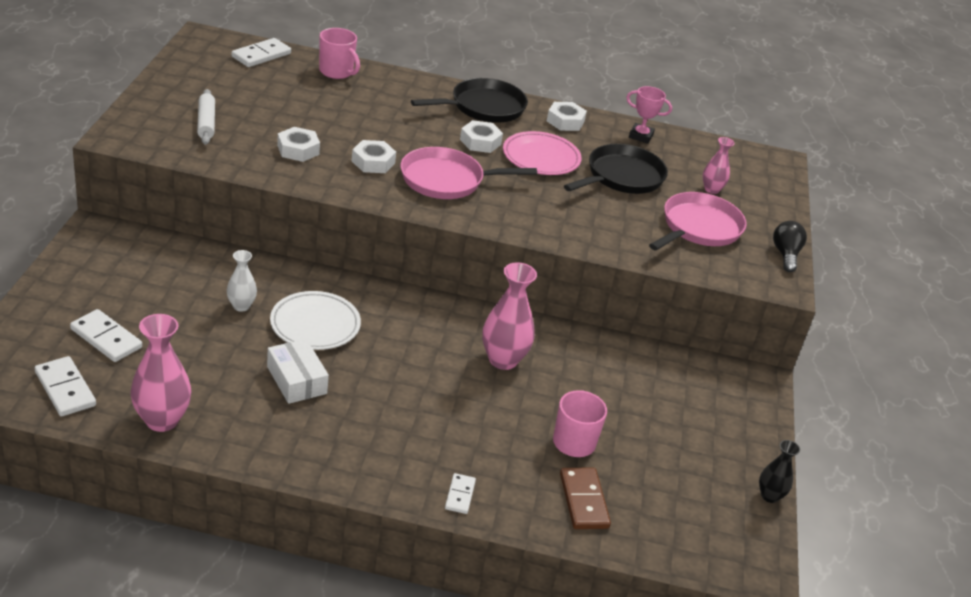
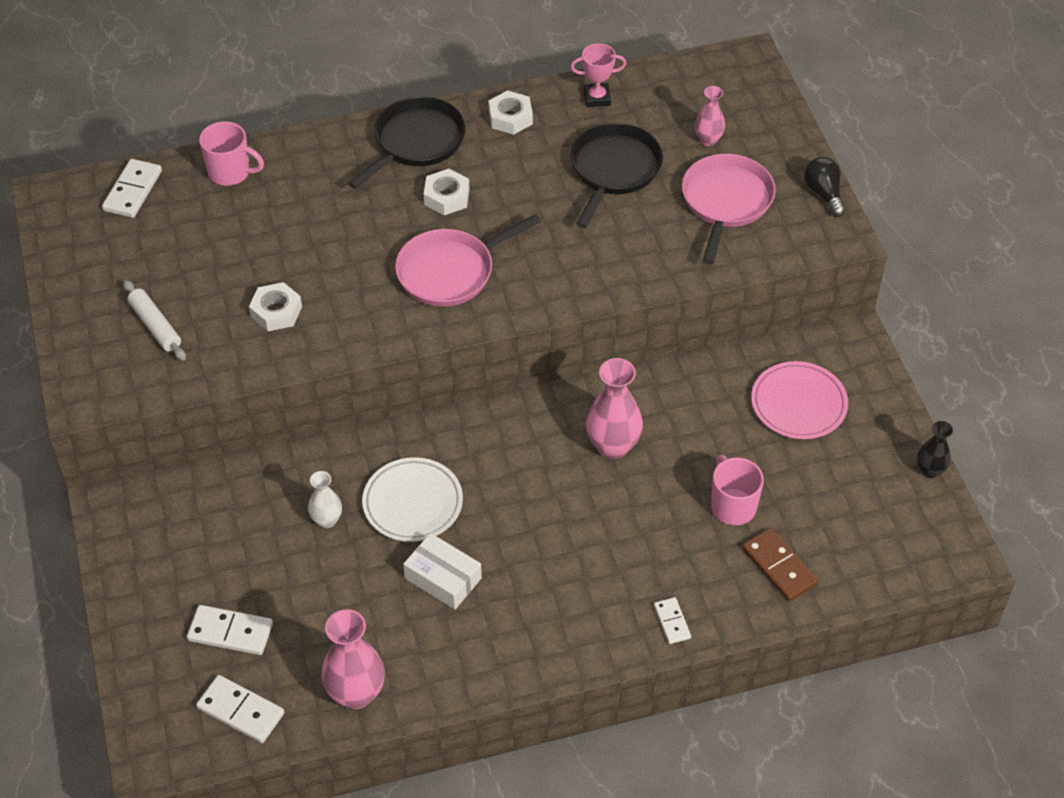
camera: 20 degrees left, 15 degrees up
white nut [352,140,396,173] -> none
pink plate [503,131,582,175] -> pink plate moved to [751,361,848,439]

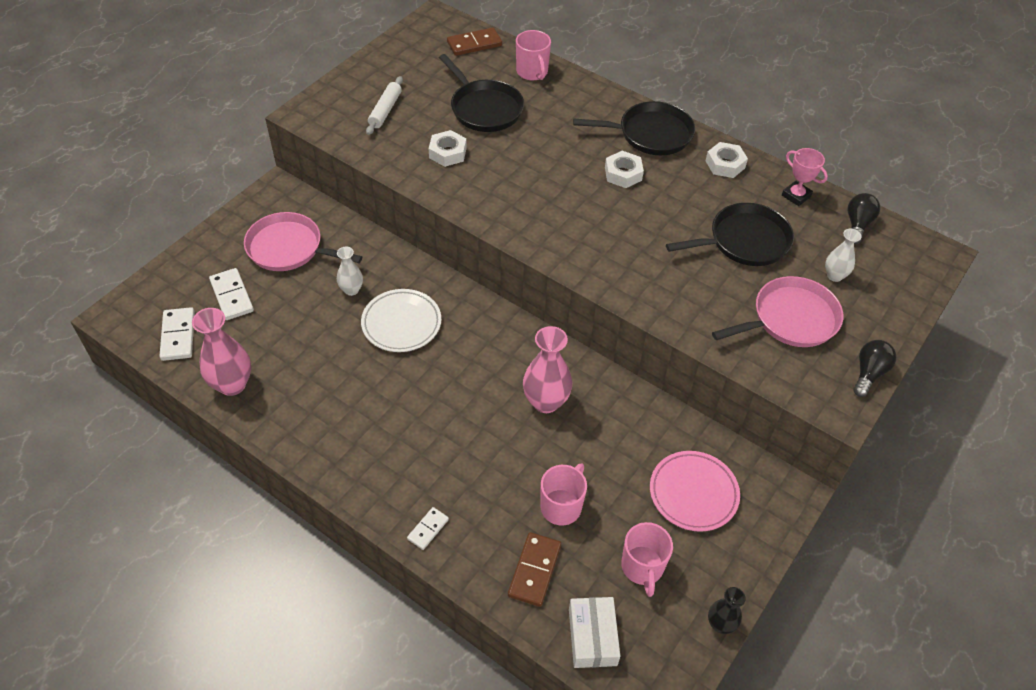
camera: 50 degrees right, 0 degrees up
white domino [102,159,162,218] -> brown domino [447,27,502,56]
pink pan [395,214,541,307] -> pink pan moved to [244,212,362,271]
white box [403,533,482,609] -> white box moved to [569,597,620,668]
pink vase [695,86,725,146] -> white vase [825,229,862,282]
none -> black pan [439,54,524,132]
none -> pink mug [621,522,673,597]
none -> black light bulb [848,193,880,244]

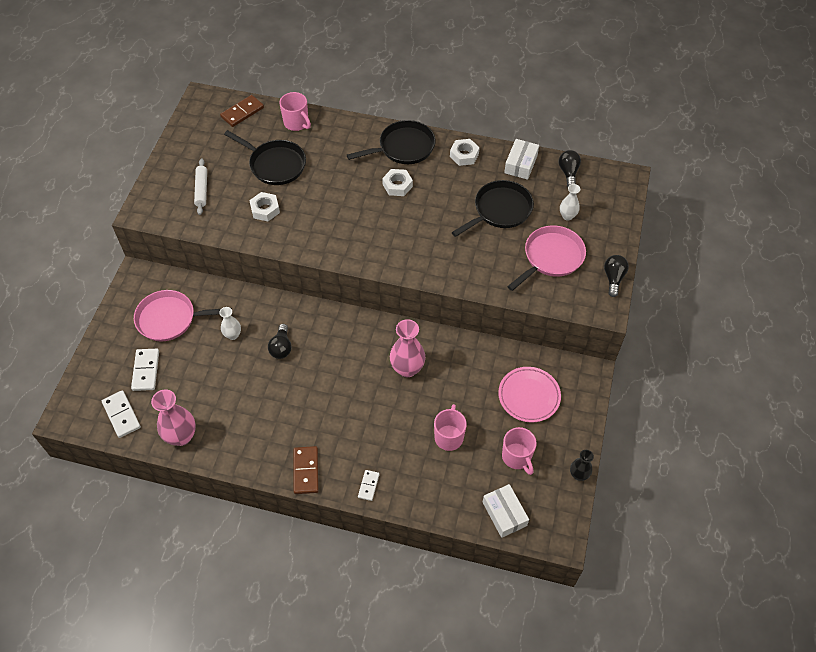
camera: 20 degrees left, 5 degrees up
white domino [209,268,254,320] -> white domino turned 45 degrees clockwise [131,349,159,391]
white plate [361,289,441,352] -> black light bulb [268,324,292,359]
brown domino [508,532,561,607] -> brown domino moved to [293,446,319,494]
pink trophy [782,148,828,206] -> white box [504,139,539,180]

